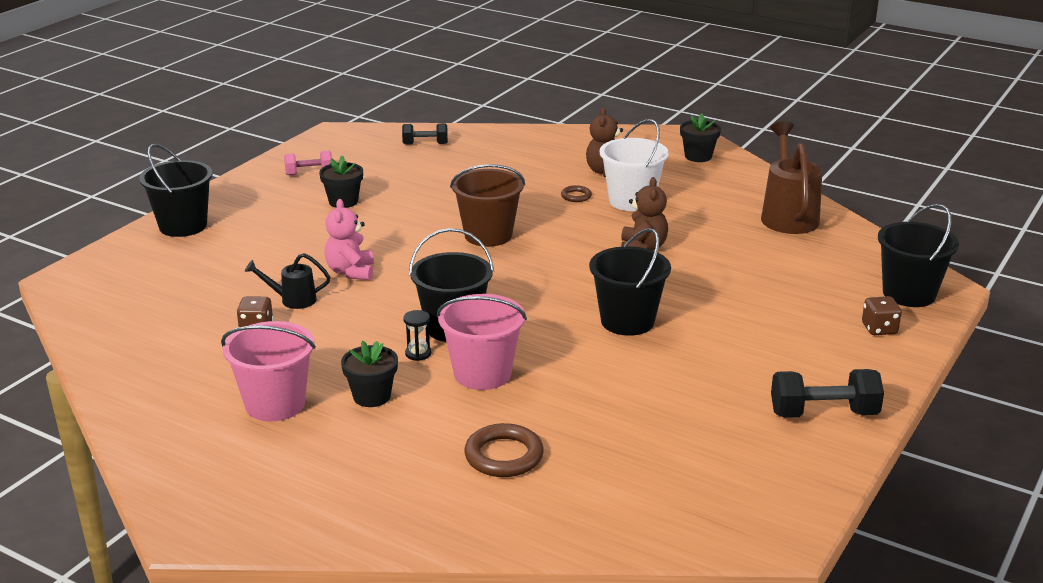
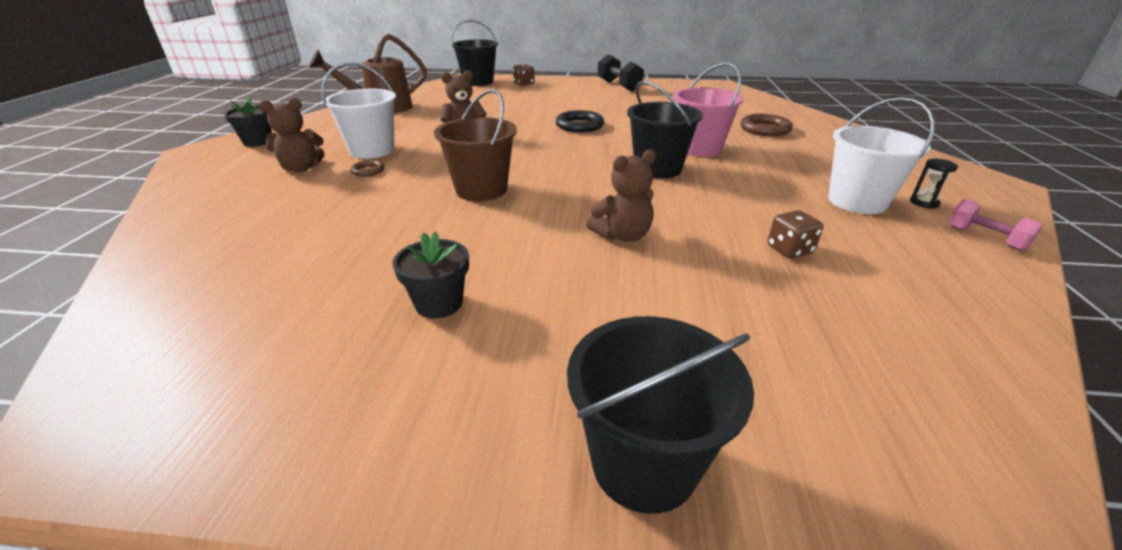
camera: 115 degrees left, 5 degrees up
pink bucket [221,321,316,422] -> white bucket [828,97,935,214]
black watering can [245,253,330,309] -> none
pink dumbbell [284,151,332,175] -> pink dumbbell moved to [948,199,1042,251]
pink teddy bear [325,199,374,280] -> brown teddy bear [587,149,656,242]
black flower pot [341,341,398,407] -> none
black dumbbell [402,123,448,145] -> none
black hourglass [403,310,431,361] -> black hourglass moved to [910,159,958,209]
black bucket [589,228,671,336] -> black ring [556,110,604,133]

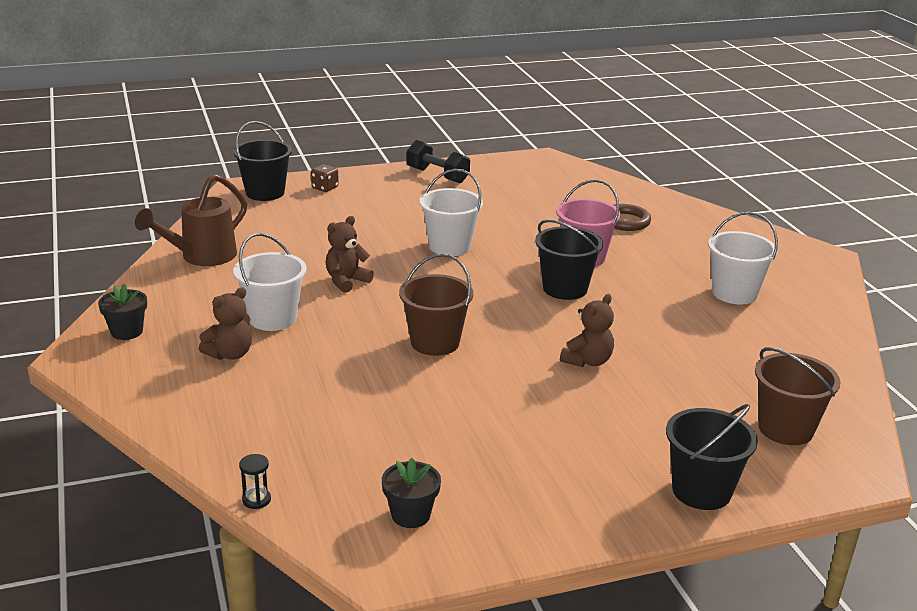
camera: 25 degrees left, 5 degrees down
brown ring [350,160,384,177] -> none
black flower pot [393,231,469,318] -> black flower pot moved to [382,458,441,528]
black ring [556,110,604,133] -> white bucket [419,169,483,256]
brown dice [768,210,823,259] -> none
black hourglass [910,159,958,209] -> black hourglass moved to [239,454,271,509]
pink dumbbell [948,199,1042,251] -> none
none -> brown bucket [755,347,841,445]

